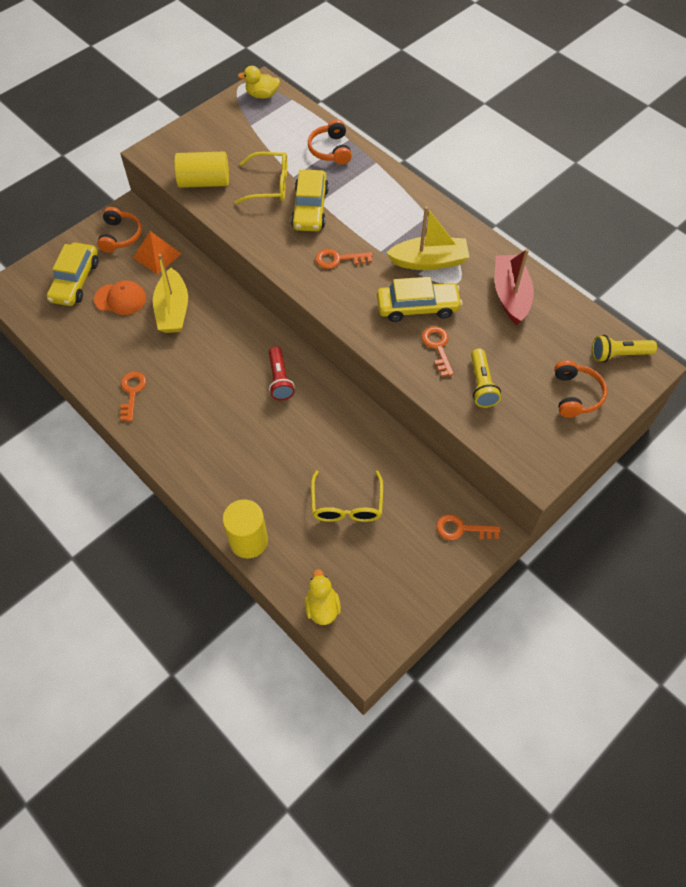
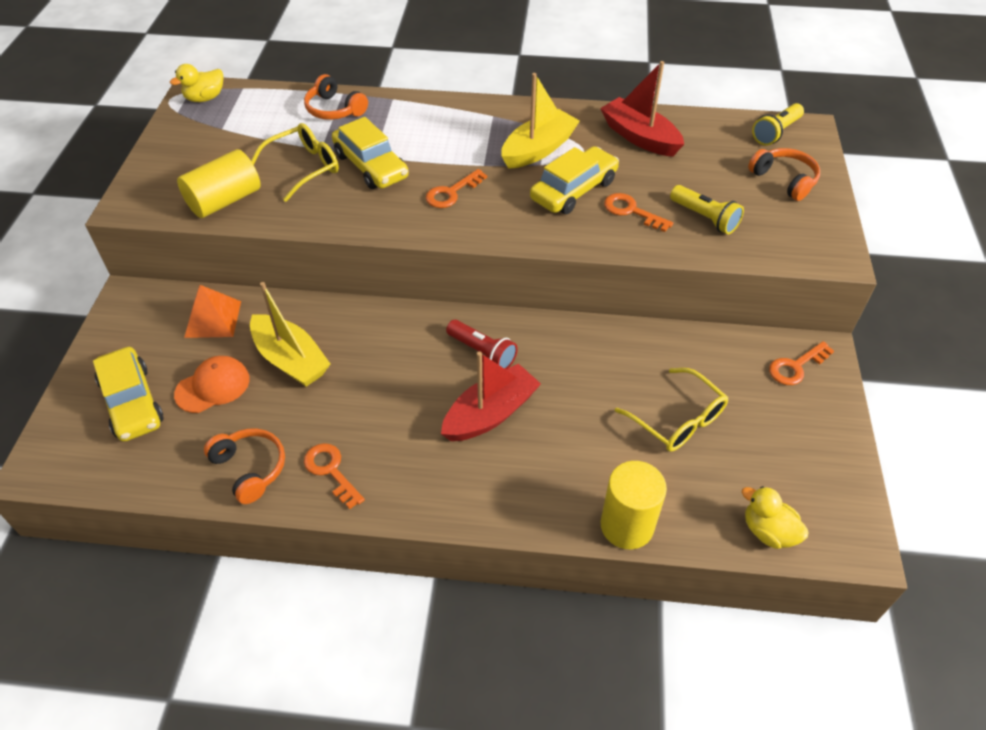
camera: 40 degrees left, 10 degrees down
orange headphones [97,207,142,253] -> orange headphones moved to [204,428,285,504]
none -> red boat [441,352,541,441]

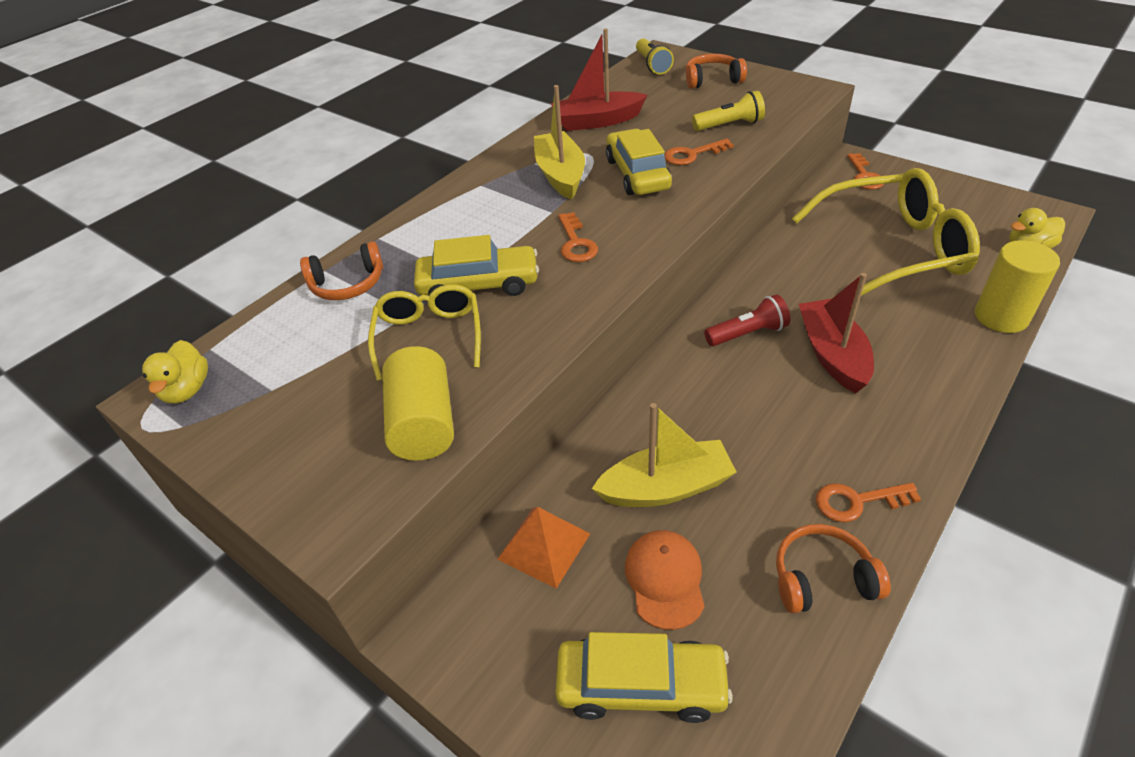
camera: 55 degrees left, 5 degrees down
yellow glasses [615,368,728,452] -> yellow glasses [792,168,980,296], size x1.79

